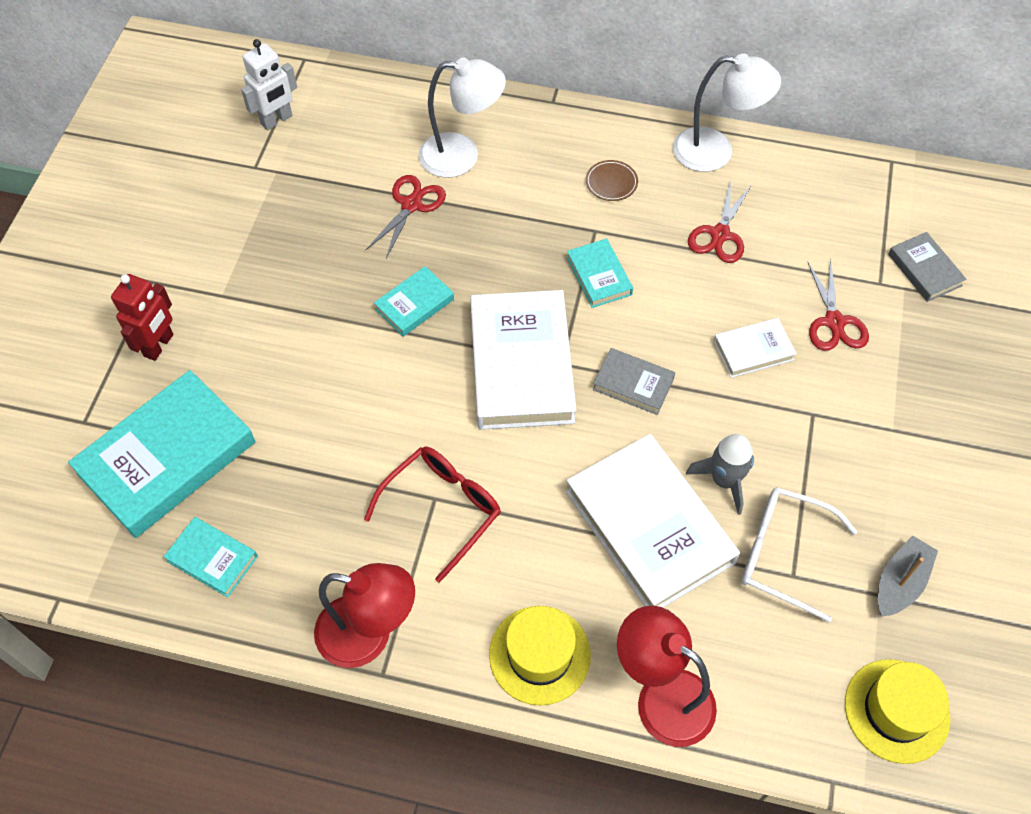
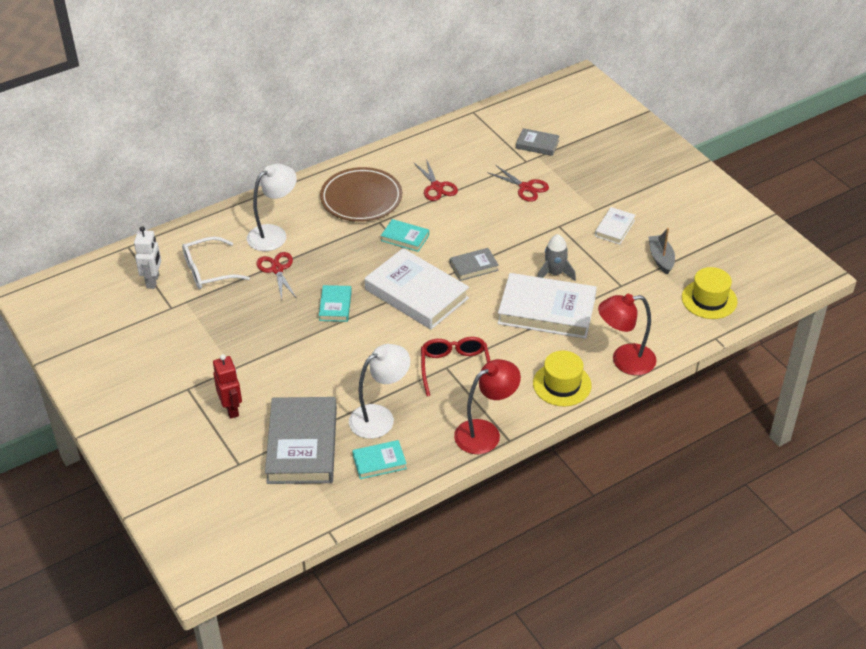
camera: 45 degrees left, 15 degrees down
turquoise book [68,370,255,538] -> grey book [265,397,337,484]
brown plate [586,160,638,201] -> brown plate [320,167,402,222], size x2.46
white lamp [673,54,781,172] -> white lamp moved to [349,344,410,439]
white book [713,318,797,378] -> white book moved to [595,207,636,245]
white glasses [741,487,857,622] -> white glasses moved to [182,236,250,289]

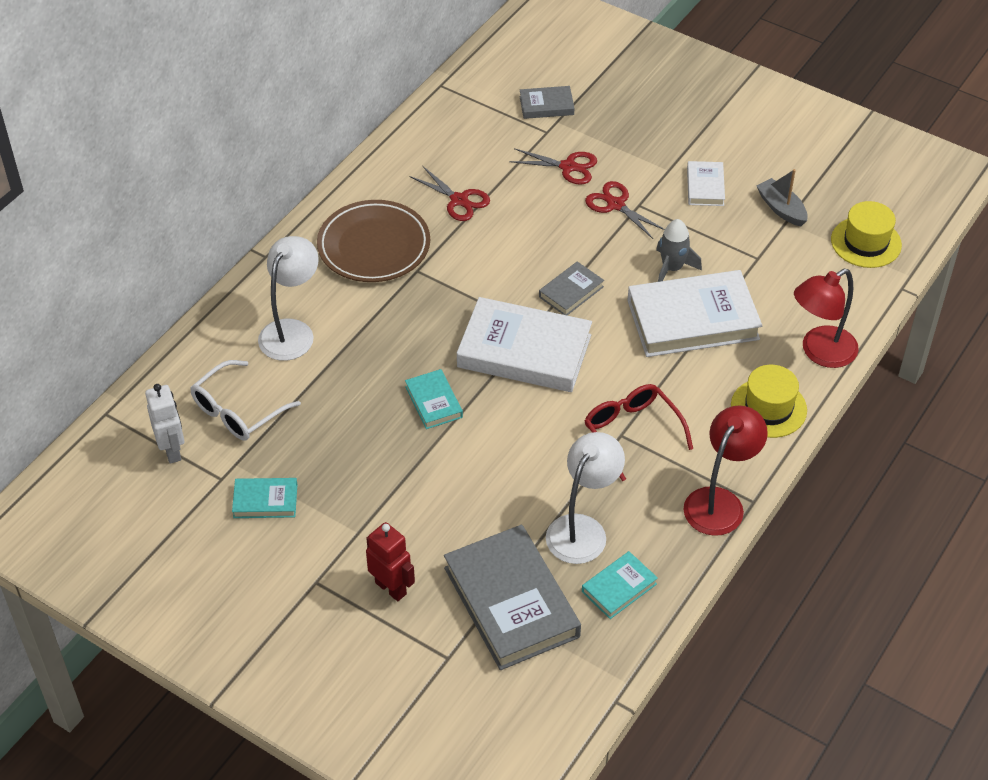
camera: 25 degrees left, 5 degrees up
red scissors [256,252,297,300] -> red scissors moved to [585,181,665,239]
turquoise book [381,219,429,252] -> turquoise book moved to [232,478,297,518]

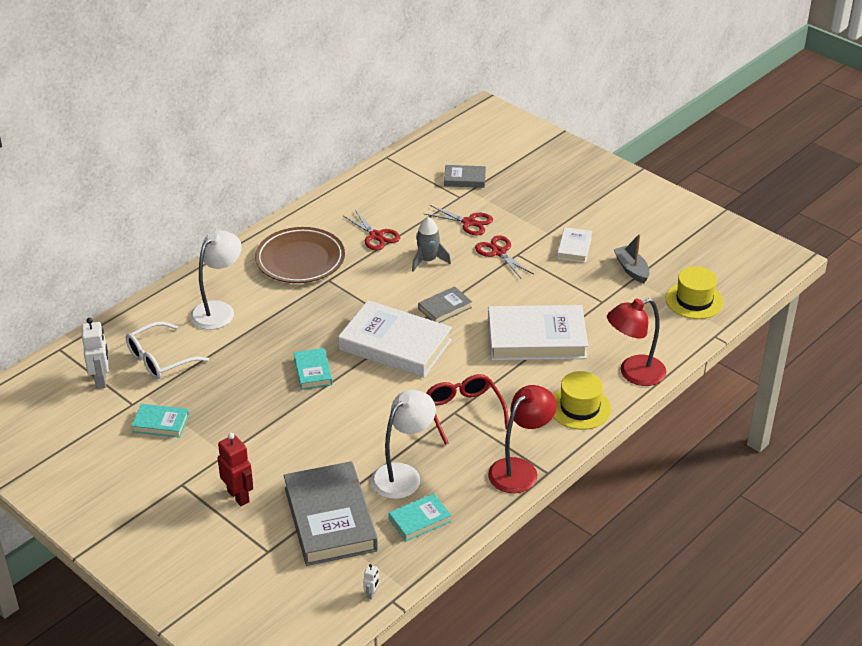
camera: 10 degrees right, 10 degrees down
grey rocket [656,219,702,282] -> grey rocket moved to [412,217,451,272]
none -> white robot [363,564,379,600]

